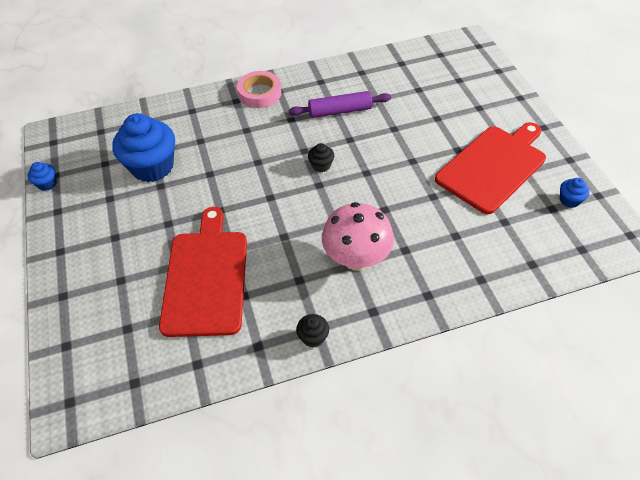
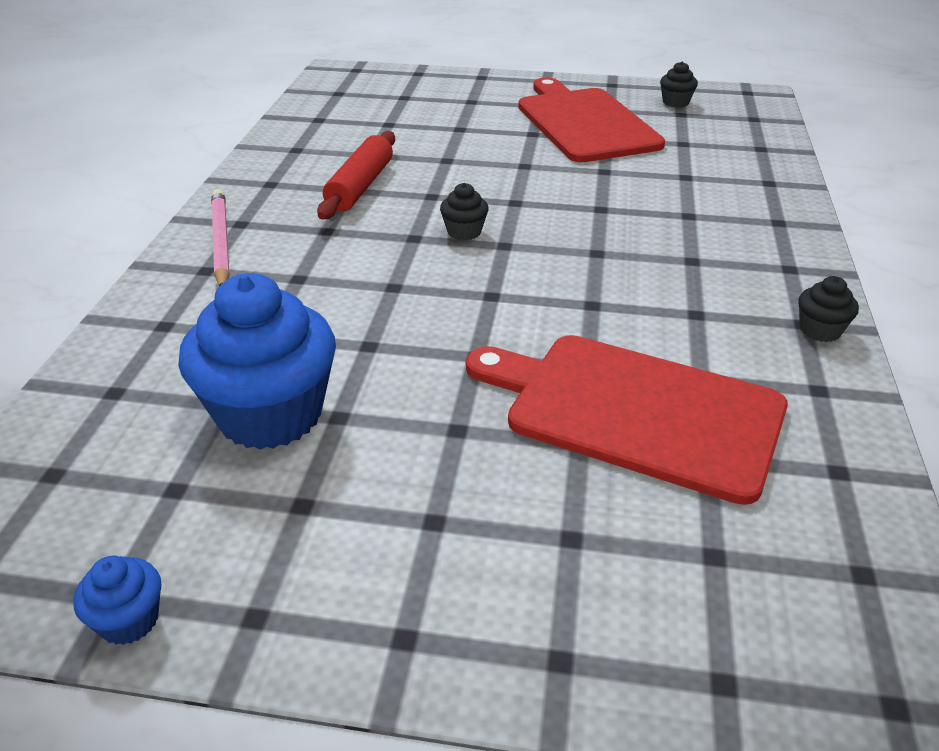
camera: 65 degrees left, 15 degrees down
pink tape [237,71,282,108] -> pink pencil [211,189,230,287]
purple rolling pin [289,91,391,118] -> red rolling pin [317,131,395,219]
pink mushroom [322,202,394,271] -> none
blue cupcake [560,178,590,208] -> black cupcake [660,61,698,108]

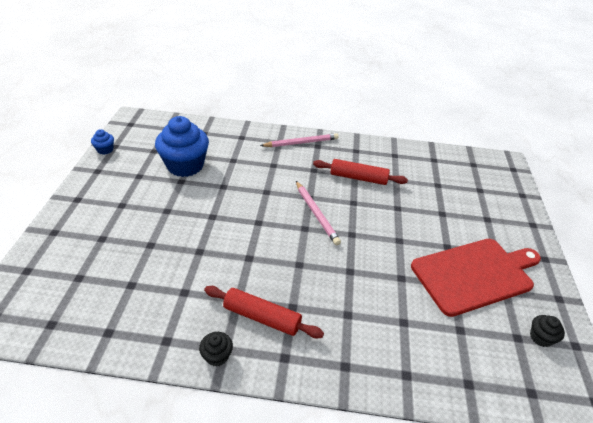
camera: 85 degrees right, 5 degrees up
black cupcake [440,183,489,241] -> pink pencil [296,181,341,245]
red cutting board [466,335,788,505] -> none
none -> red rolling pin [204,286,324,339]

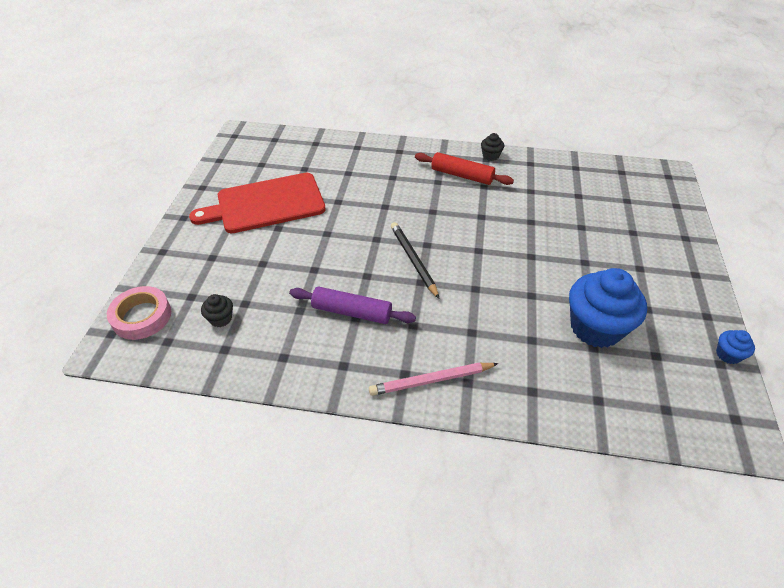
camera: 175 degrees left, 5 degrees up
pink pencil [296,181,341,245] -> black pencil [391,222,440,299]
red rolling pin [313,159,408,185] -> purple rolling pin [289,286,416,324]
black cupcake [530,315,565,347] -> black cupcake moved to [201,294,233,327]
none -> pink tape [107,286,171,340]

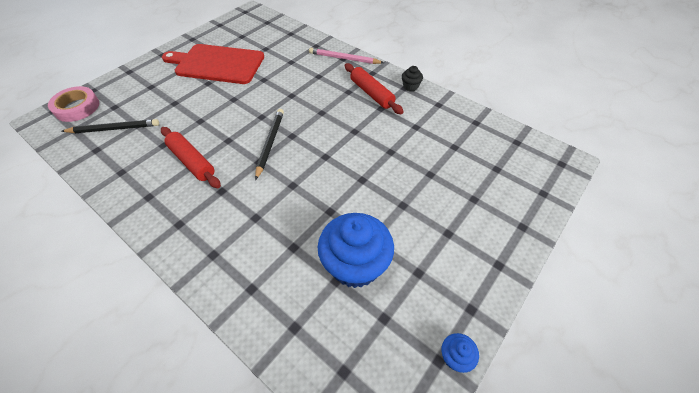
camera: 30 degrees right, 5 degrees up
black cupcake [201,294,233,327] -> black pencil [61,119,159,133]
purple rolling pin [289,286,416,324] -> red rolling pin [161,127,221,188]
pink pencil [369,362,499,396] -> pink pencil moved to [309,48,384,64]

